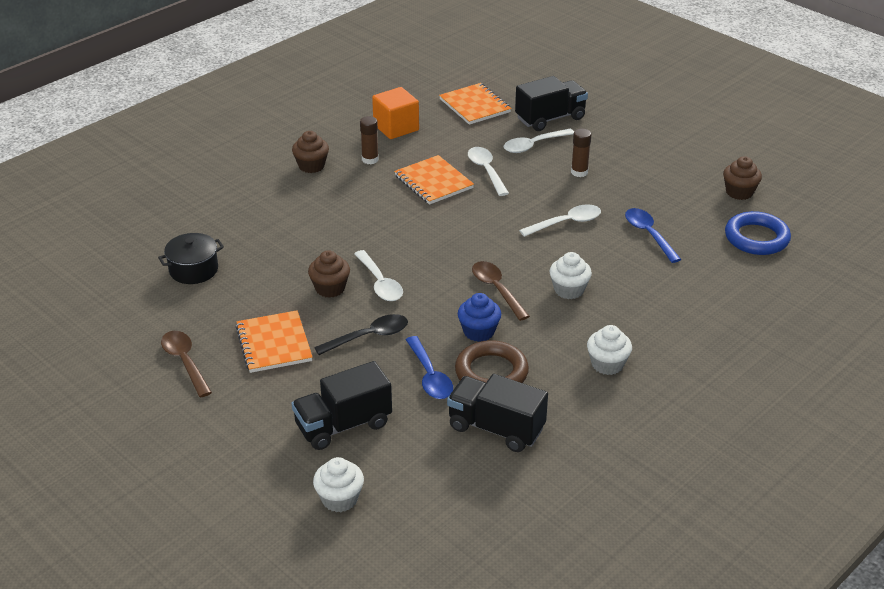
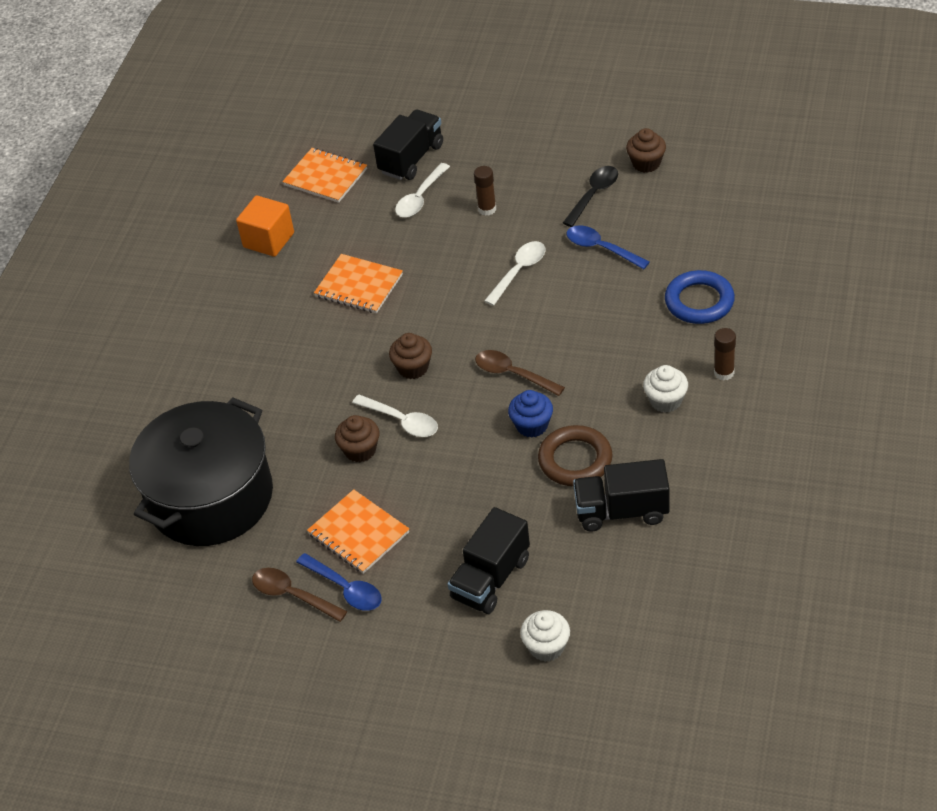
camera: 25 degrees left, 10 degrees up
black pot [158,233,224,284] -> black pot [129,398,273,546], size x2.34
brown cupcake [292,131,329,173] -> brown cupcake moved to [389,333,432,379]
black spoon [314,314,408,355] -> black spoon moved to [563,166,618,227]
brown glue stick [360,116,379,164] -> brown glue stick moved to [714,328,736,381]
blue spoon [406,336,453,399] -> blue spoon moved to [296,553,382,611]
white spoon [468,147,509,196] -> none
white cupcake [550,252,592,299] -> none
blue ring [725,211,791,255] -> blue ring moved to [665,270,735,324]

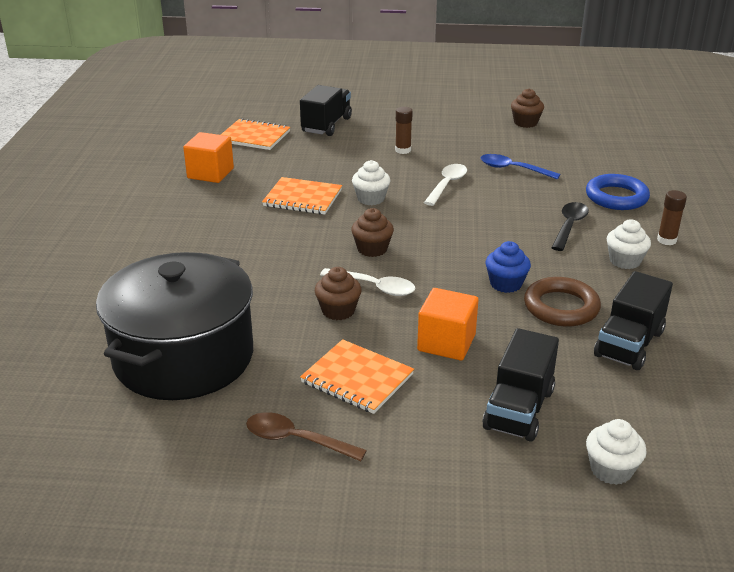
camera: 15 degrees left, 15 degrees down
blue spoon [296,553,382,611] -> none
white spoon [395,163,450,218] -> none
brown spoon [475,350,565,396] -> none
black spoon [563,166,618,227] -> black spoon moved to [551,202,589,251]
black truck [573,459,670,531] -> black truck turned 45 degrees counterclockwise [594,271,673,370]
none -> white cupcake [352,160,391,205]
none -> orange cube [417,288,478,361]

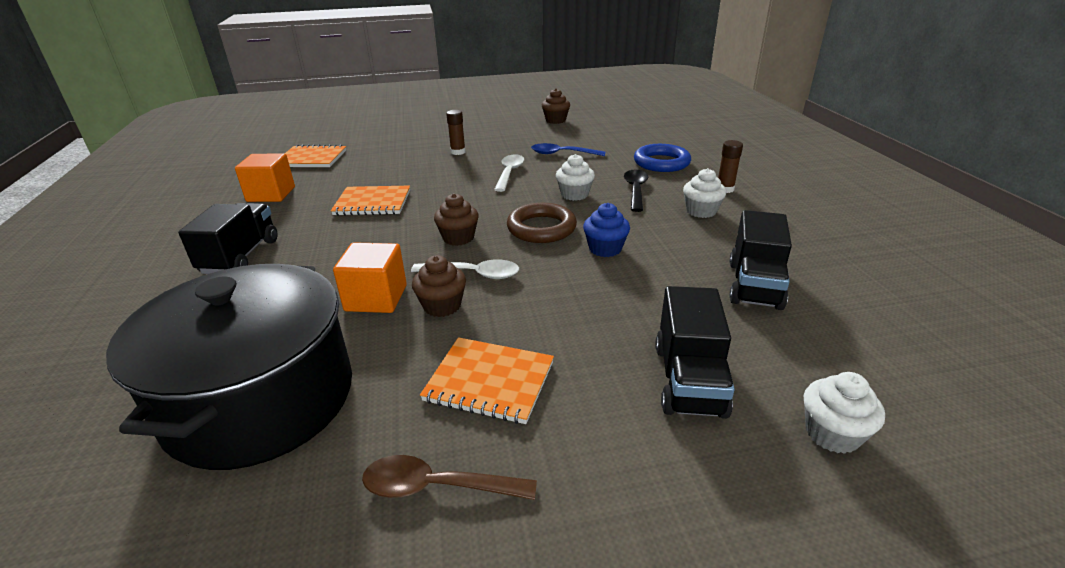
camera: 15 degrees left, 0 degrees up
black truck [300,85,352,136] -> black truck moved to [178,203,278,274]
white cupcake [352,160,391,205] -> white cupcake moved to [556,154,595,201]
orange cube [417,288,478,361] -> orange cube moved to [333,242,407,313]
brown ring [524,277,601,327] -> brown ring moved to [507,203,577,243]

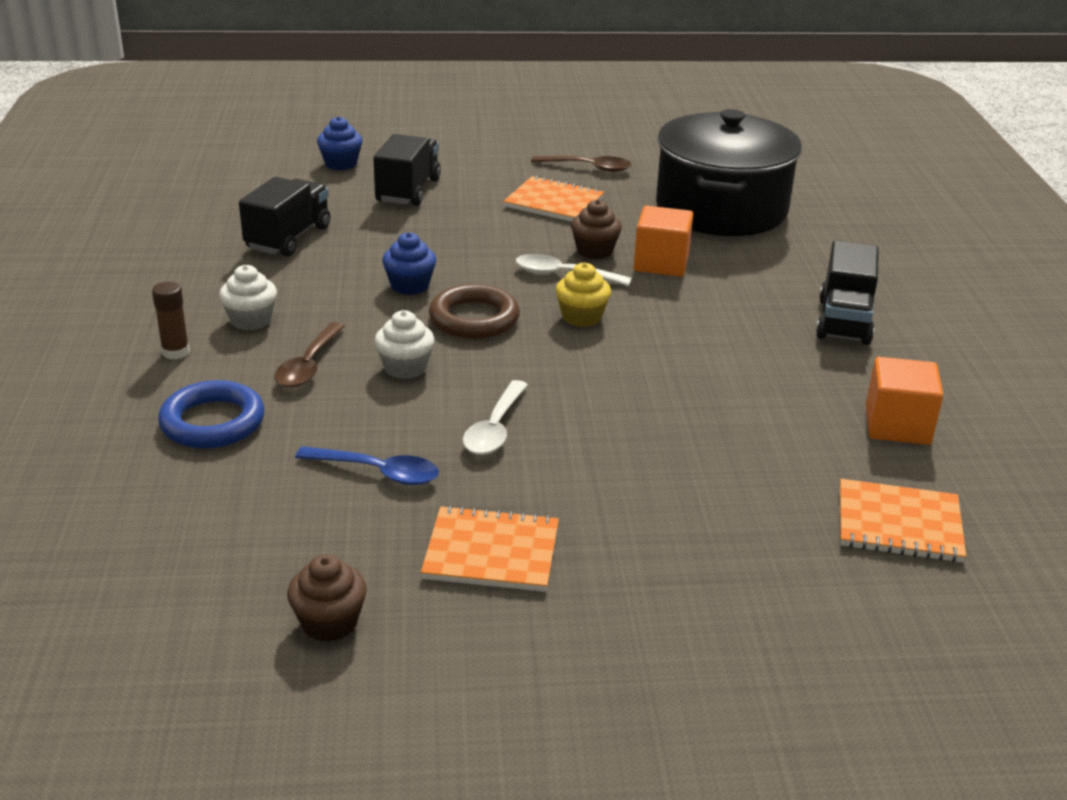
camera: 175 degrees left, 0 degrees up
orange notebook [331,186,410,216] -> orange notebook moved to [421,505,559,592]
brown cupcake [434,193,479,246] -> yellow cupcake [556,262,611,327]
brown glue stick [446,110,466,155] -> none
black spoon [624,170,648,212] -> brown spoon [274,322,345,388]
white cupcake [804,372,885,454] -> blue cupcake [317,116,363,170]

